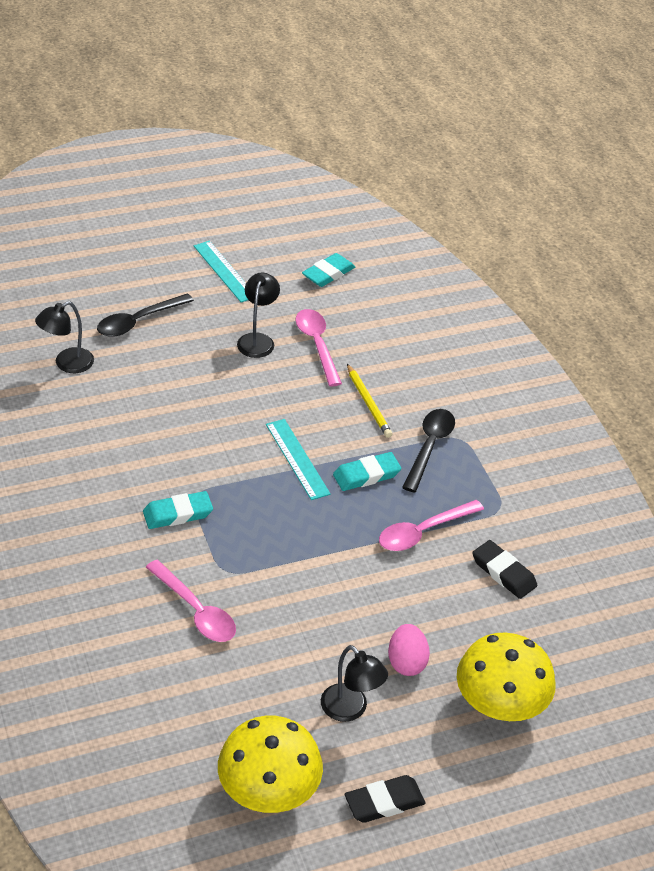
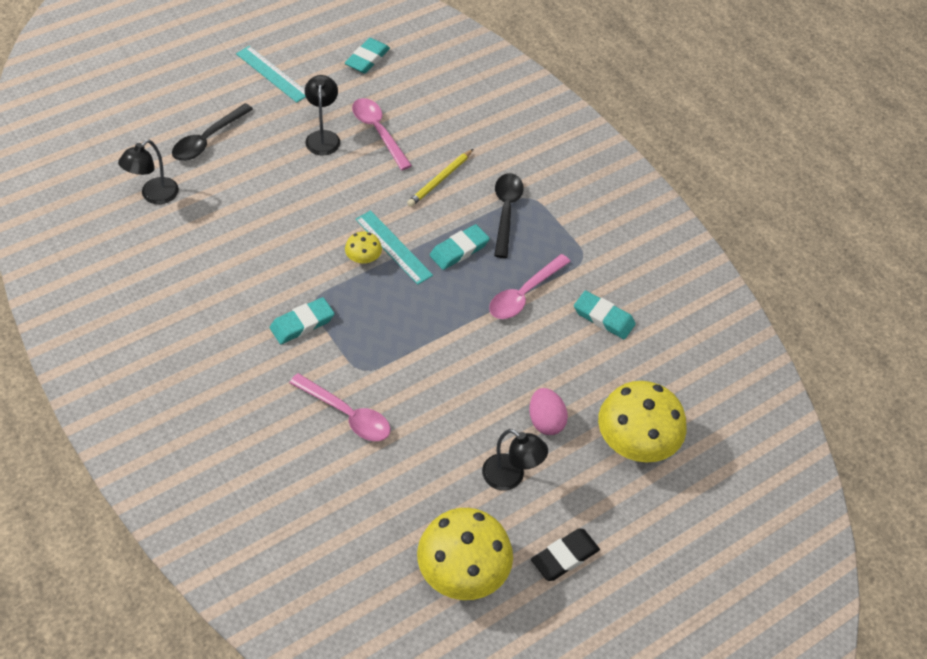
camera: 15 degrees left, 10 degrees up
yellow pencil [347,364,392,438] -> yellow pencil turned 75 degrees clockwise [407,149,473,207]
black eraser [472,540,537,599] -> turquoise eraser [574,291,636,339]
none -> yellow mushroom [345,232,382,264]

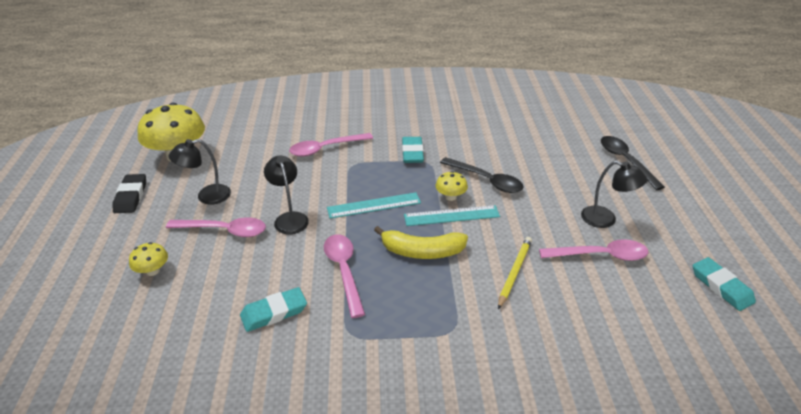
camera: 125 degrees right, 15 degrees down
black lamp [118,140,179,204] -> black lamp moved to [264,156,309,234]
turquoise ruler [236,46,306,103] -> turquoise ruler moved to [327,192,421,218]
yellow pencil [407,149,473,207] -> yellow pencil turned 45 degrees clockwise [498,237,532,309]
turquoise eraser [430,224,490,270] -> yellow banana [374,226,468,259]
black spoon [494,173,524,258] -> black spoon moved to [440,157,524,193]
pink egg [529,388,568,435] -> pink spoon [166,217,266,237]
yellow mushroom [598,381,686,463] -> yellow mushroom [129,242,168,276], size x0.46

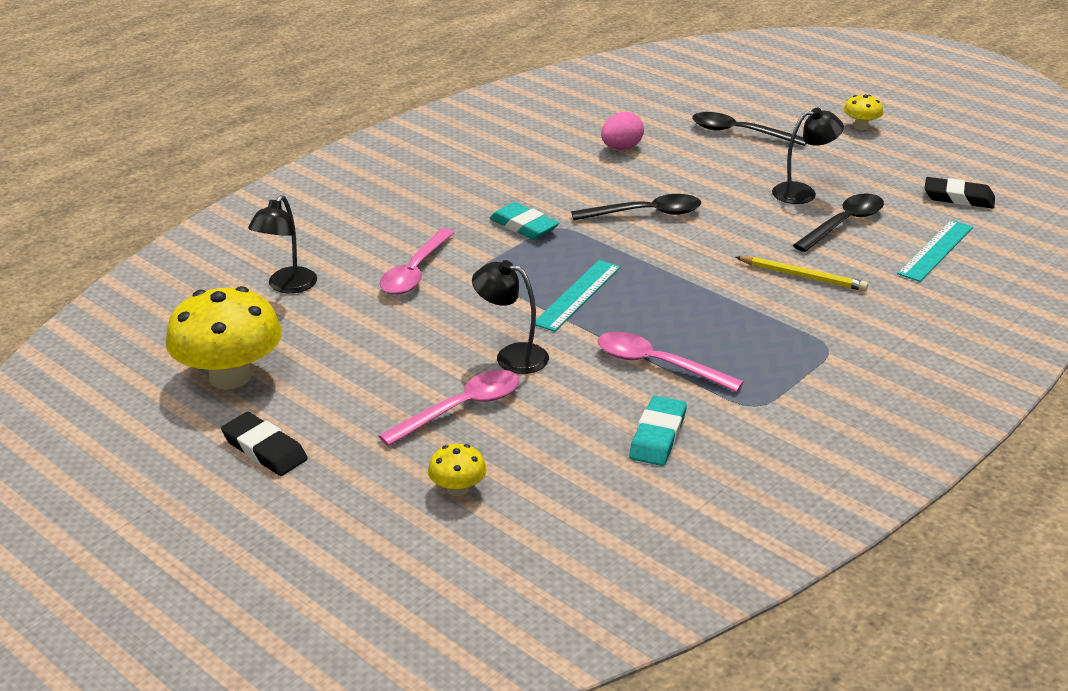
camera: 45 degrees left, 5 degrees down
black lamp [169,139,231,205] -> black lamp moved to [248,195,317,293]
yellow banana [374,226,468,259] -> none
turquoise ruler [404,205,500,226] -> turquoise ruler moved to [897,220,973,282]
yellow mushroom [435,171,468,201] -> yellow mushroom moved to [843,94,883,130]
yellow pencil [498,237,532,309] -> yellow pencil turned 135 degrees clockwise [736,256,868,291]
pink spoon [539,239,648,261] -> black spoon [793,193,884,252]
turquoise eraser [693,257,756,311] -> black eraser [924,177,995,209]
none -> pink egg [601,112,644,150]

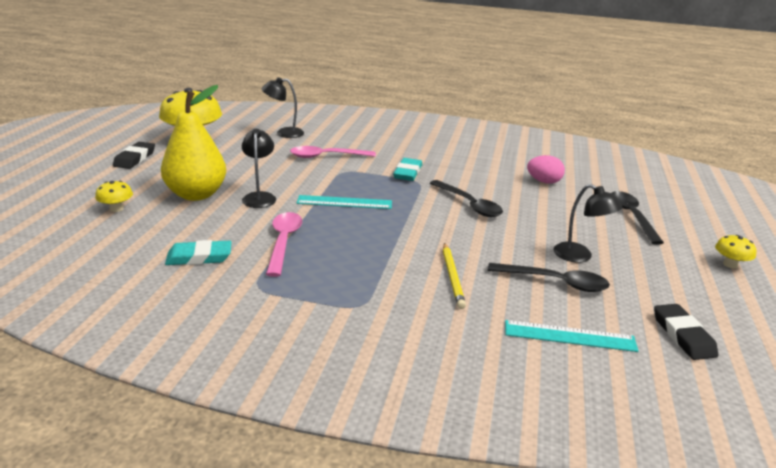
camera: 60 degrees right, 5 degrees down
pink spoon [378,370,519,446] -> yellow pear [161,85,226,201]

